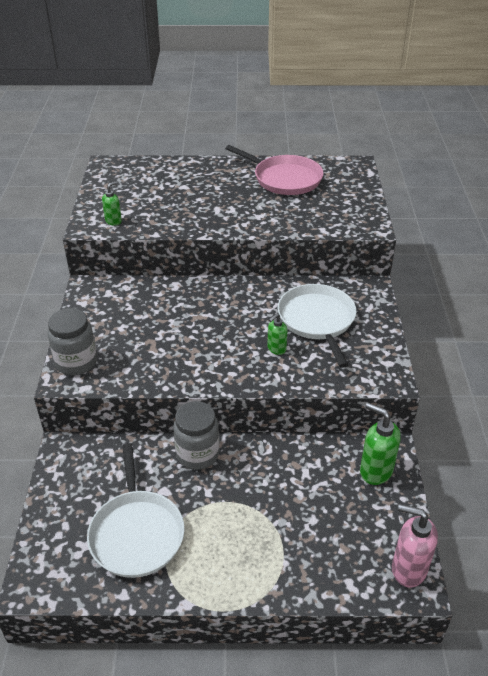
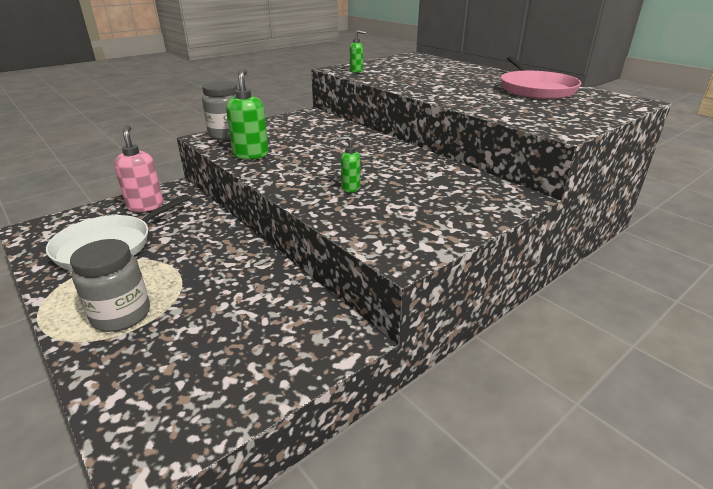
camera: 50 degrees right, 10 degrees down
grey jar [173,401,219,470] -> grey jar moved to [70,239,150,332]
white pan [278,284,356,368] -> none
green soap dispenser [360,403,401,485] -> green soap dispenser moved to [226,69,269,160]
pink soap dispenser [392,504,438,588] -> pink soap dispenser moved to [114,125,163,212]

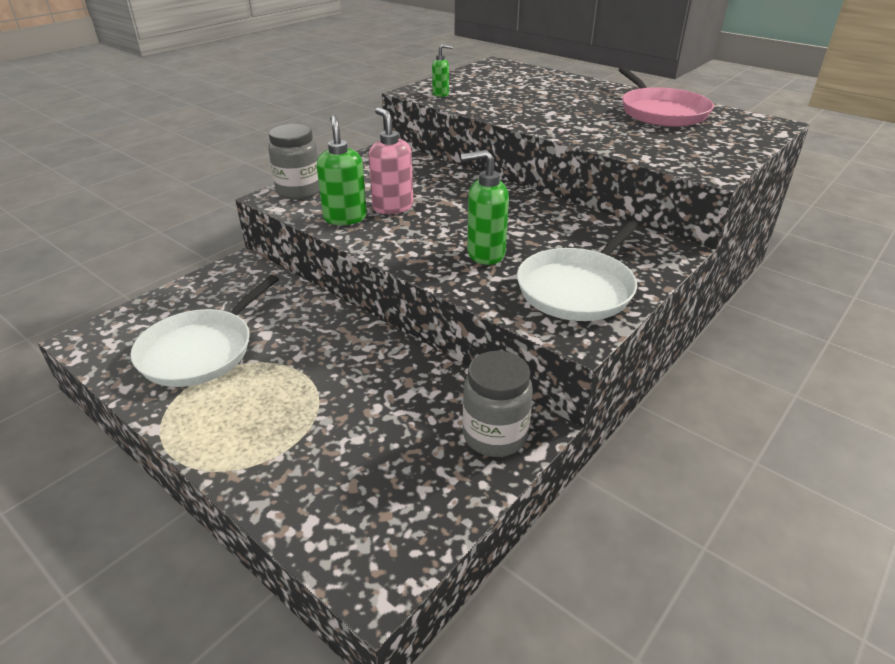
camera: 10 degrees left, 5 degrees up
grey jar [70,239,150,332] -> grey jar moved to [462,351,533,457]
pink soap dispenser [114,125,163,212] -> pink soap dispenser moved to [369,108,413,214]
green soap dispenser [336,136,360,192] -> green soap dispenser [461,150,509,265], size x1.74
none -> white pan [517,220,640,321]

